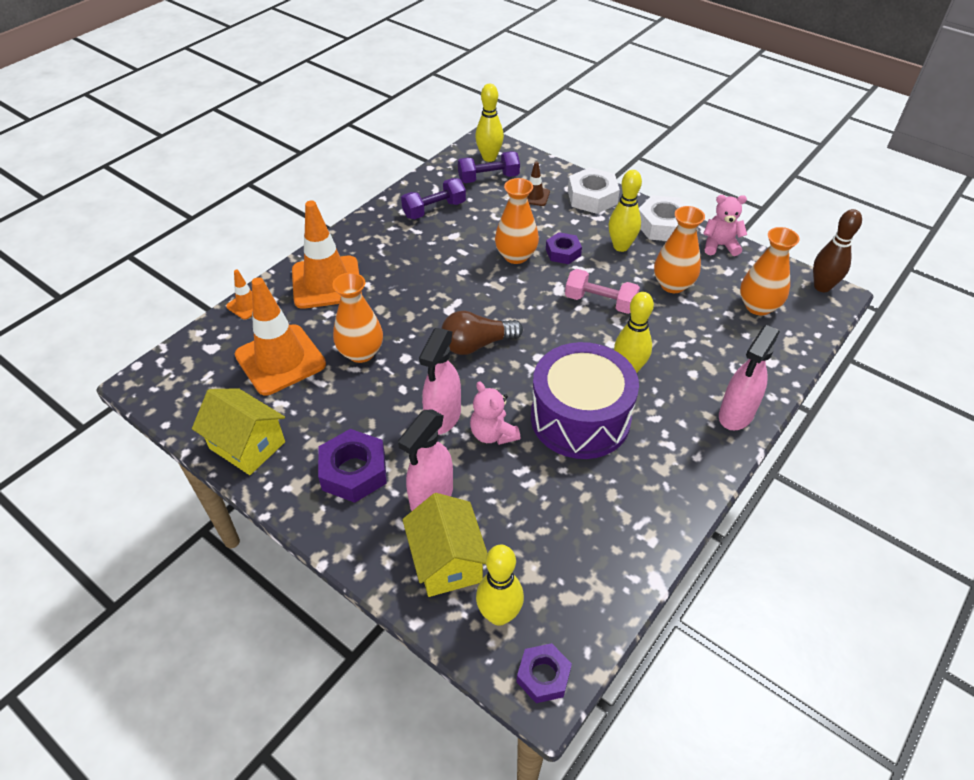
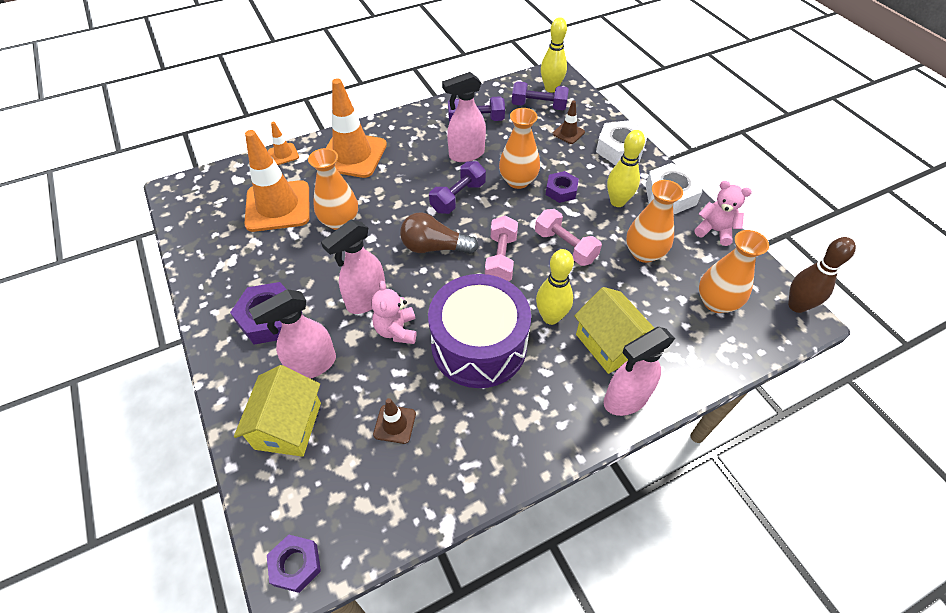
camera: 25 degrees right, 5 degrees up
yellow house [192,388,285,475] -> yellow house moved to [574,287,654,374]
yellow bowling pin [476,545,524,626] -> none
none -> brown traffic cone [373,398,416,444]
none -> purple dumbbell [429,161,486,214]
none -> pink spray bottle [442,72,486,162]
none -> pink dumbbell [485,215,518,281]

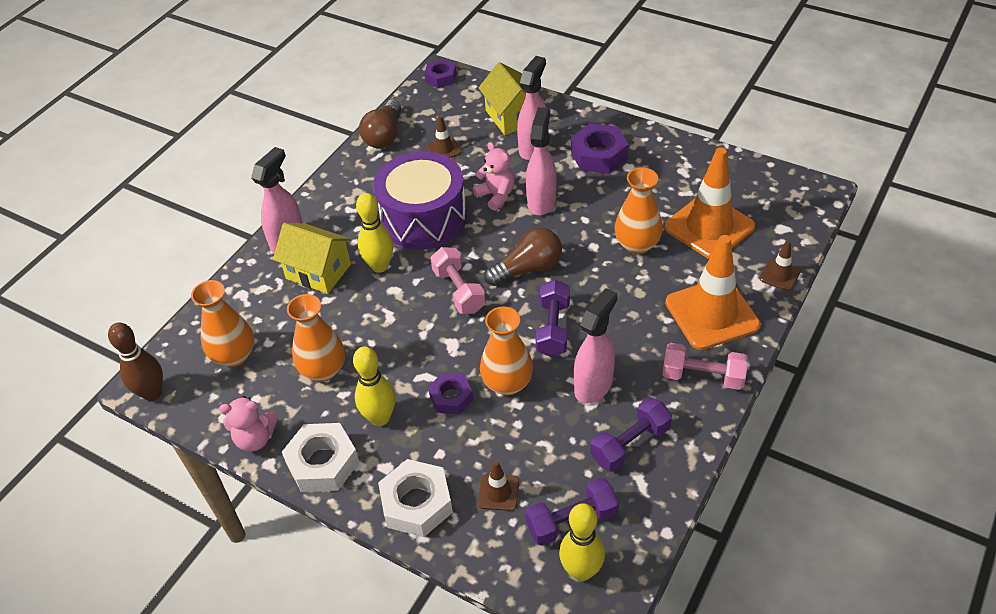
camera: 150 degrees right, 5 degrees down
orange traffic cone [268,122,299,165] -> brown traffic cone [760,240,801,291]
pink dumbbell [535,209,602,266] -> pink dumbbell moved to [662,343,748,390]
none -> brown light bulb [359,99,401,148]

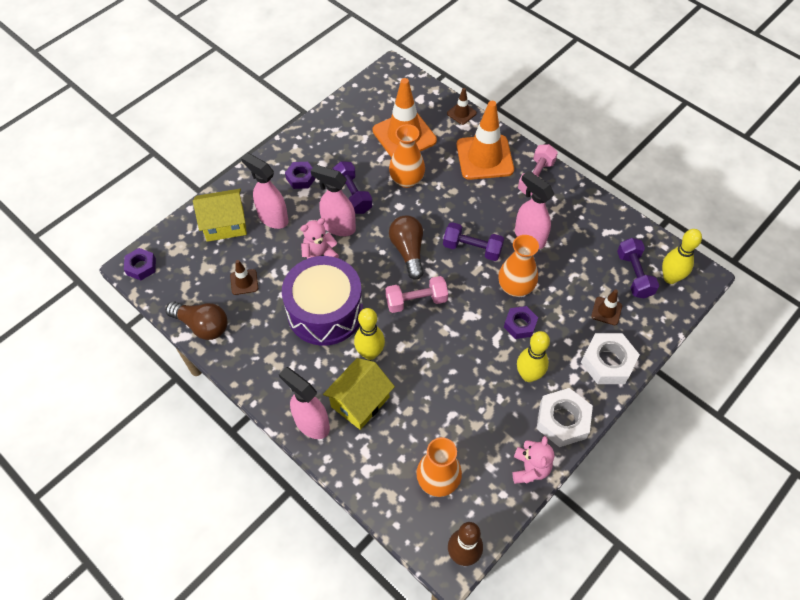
camera: 80 degrees left, 10 degrees up
orange vase [287,294,345,382] -> none
purple nut [571,123,629,174] -> purple nut [285,162,316,189], size x0.64
purple dumbbell [590,398,672,472] -> purple dumbbell moved to [332,161,372,214]

